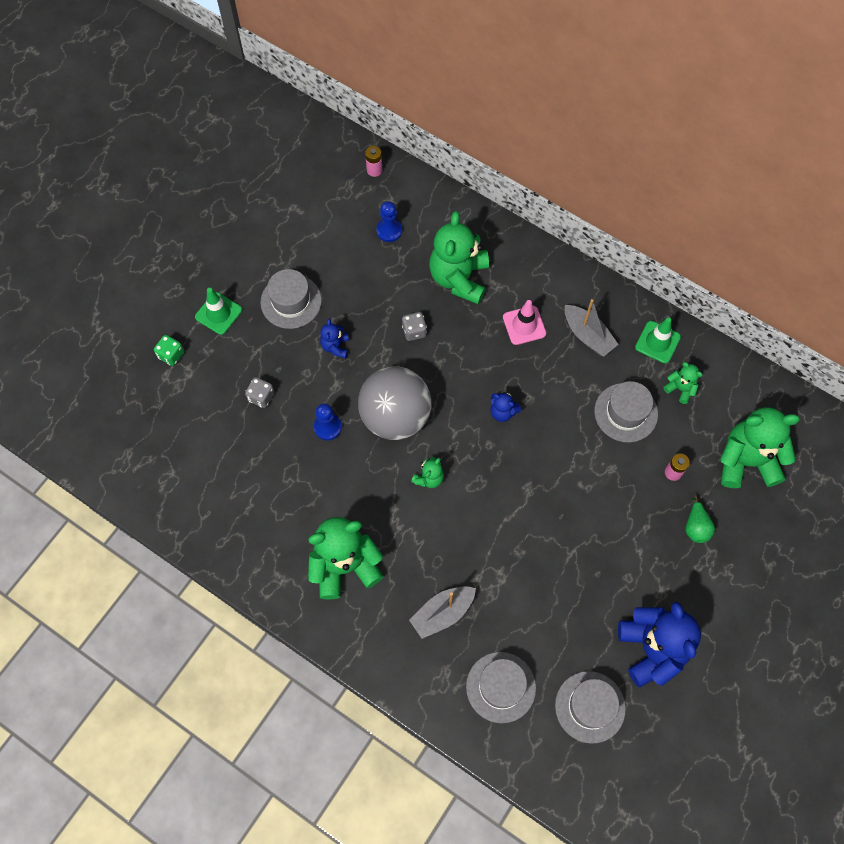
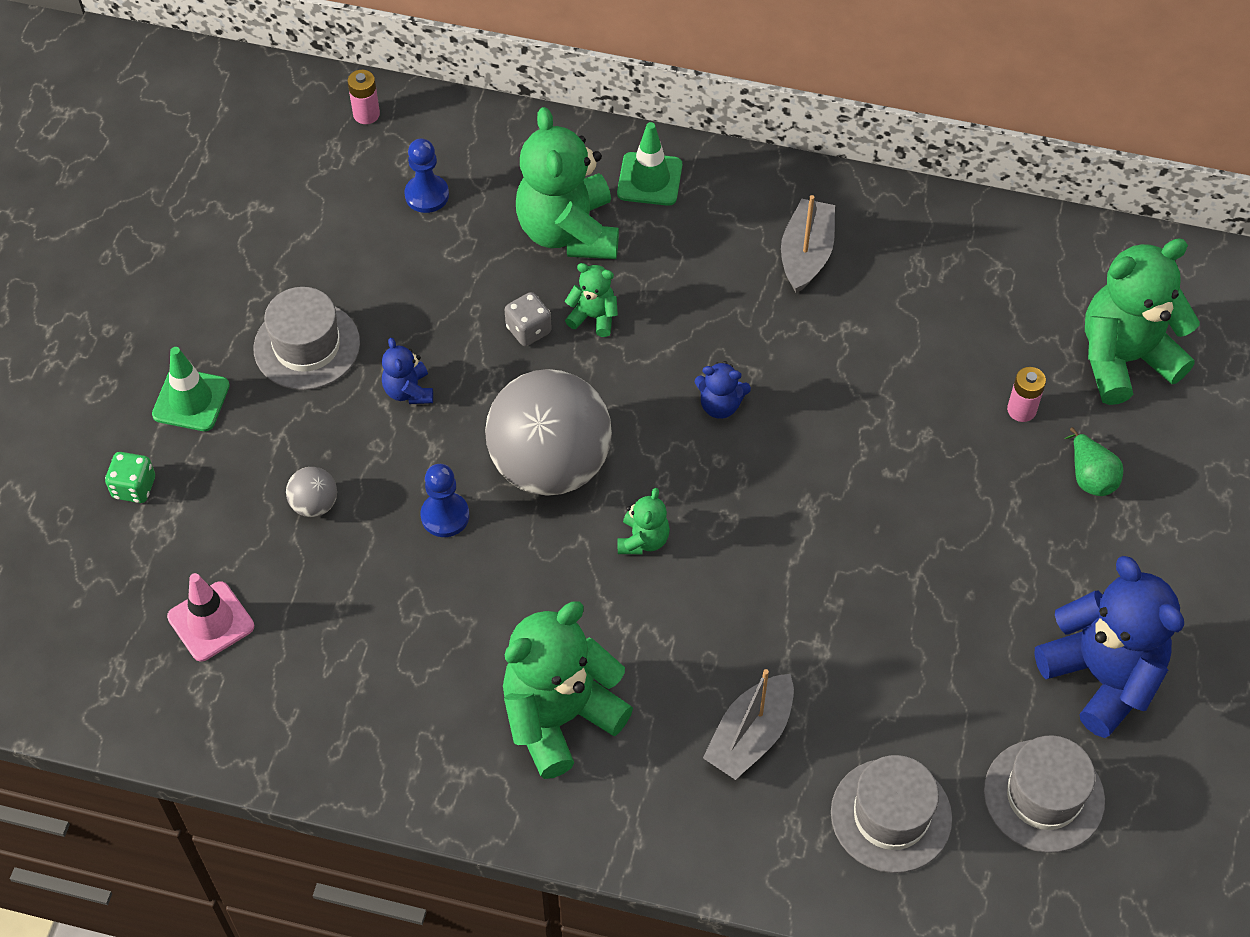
camera: 20 degrees left, 10 degrees down
grey dice [245,377,274,408] -> grey ball [286,467,337,517]
pink traffic cone [503,300,546,345] -> pink traffic cone moved to [167,573,254,662]
grey boat [565,299,619,357] -> grey boat turned 105 degrees counterclockwise [781,195,835,293]
grey hat [594,381,658,442] -> none
green traffic cone [635,317,681,364] -> green traffic cone moved to [617,122,682,206]
green teddy bear [663,362,702,404] -> green teddy bear moved to [565,263,618,337]

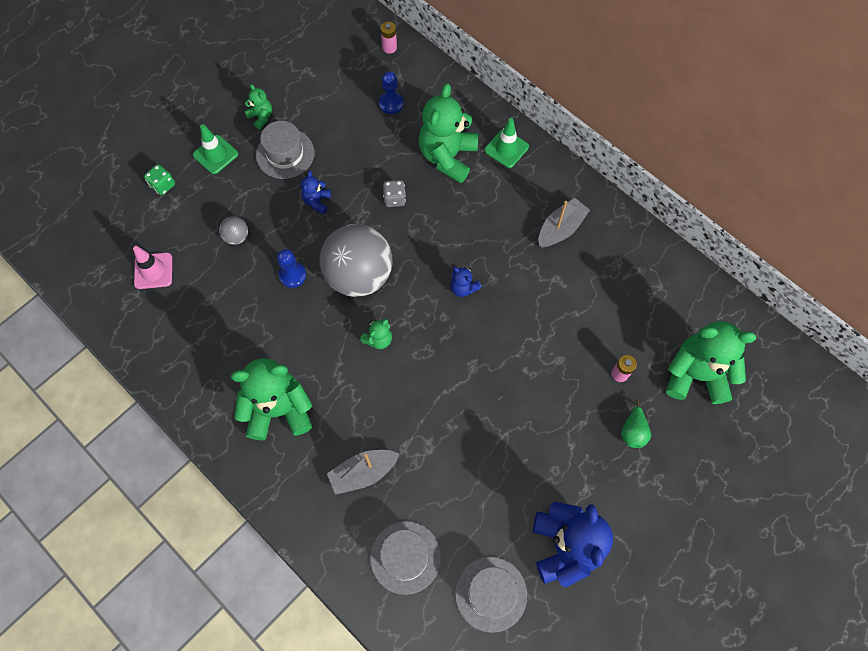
camera: 30 degrees right, 10 degrees up
green teddy bear [565,263,618,337] -> green teddy bear moved to [244,84,272,129]

